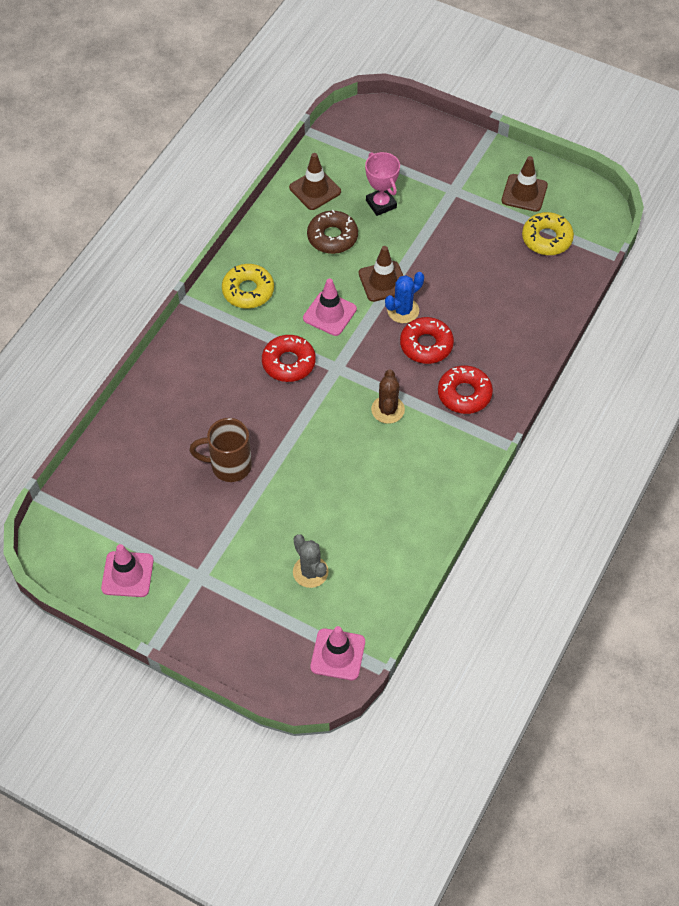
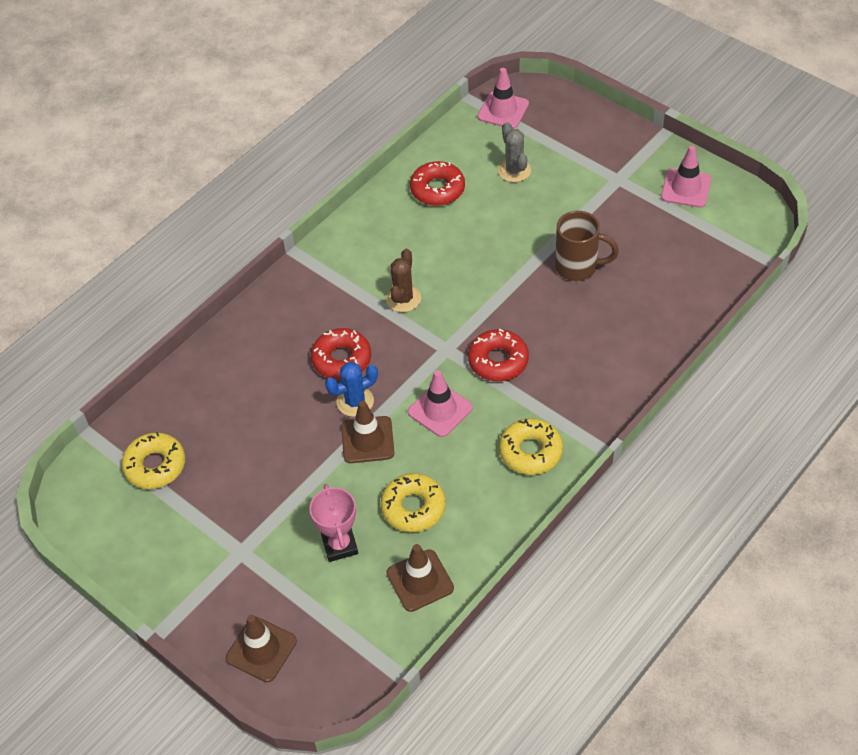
camera: 165 degrees left, 5 degrees down
brown donut [307,210,358,254] -> yellow donut [381,473,446,532]
red donut [438,365,493,414] -> red donut moved to [410,161,465,206]
brown traffic cone [502,156,548,212] -> brown traffic cone moved to [226,615,297,682]

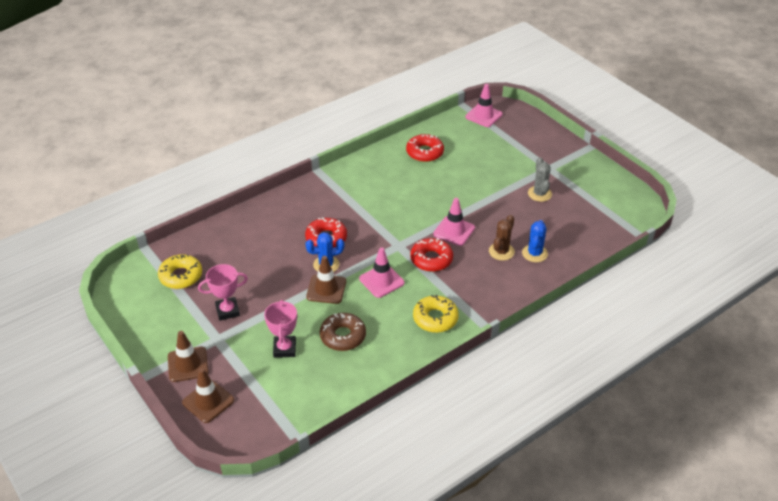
camera: 10 degrees right, 10 degrees down
yellow donut [381,473,446,532] -> brown donut [320,313,366,351]
brown cactus [386,249,421,312] -> brown cactus moved to [489,215,515,261]
brown traffic cone [386,544,454,612] -> brown traffic cone moved to [168,331,209,382]
grey cactus [498,122,531,182] -> grey cactus moved to [528,157,552,202]
brown mug [555,211,619,281] -> none
pink traffic cone [661,146,711,208] -> pink traffic cone moved to [433,198,475,246]
none -> pink trophy [198,264,248,320]
none -> blue cactus [522,220,548,262]

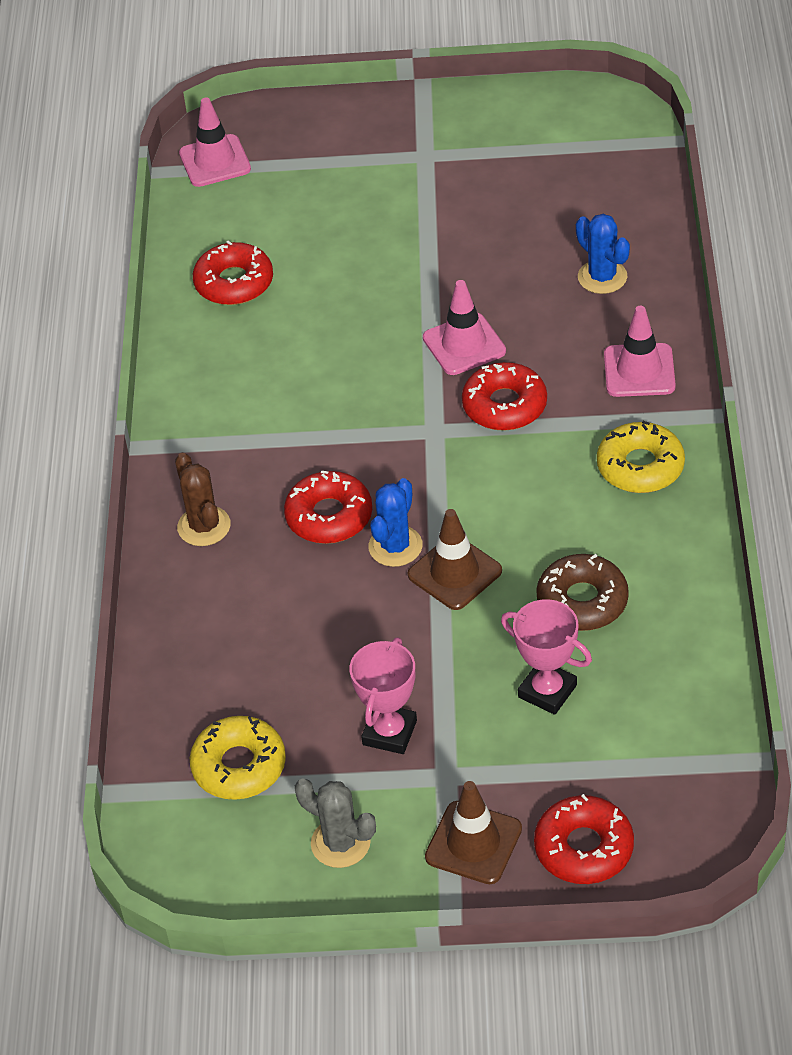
camera: 50 degrees left, 5 degrees up
brown traffic cone [182,368,234,423] -> red donut [534,794,634,884]
pink traffic cone [359,247,404,298] -> pink traffic cone moved to [604,306,676,397]
brown cactus [489,215,515,261] -> brown cactus moved to [175,453,231,546]
grey cactus [528,157,552,202] -> grey cactus moved to [295,779,376,868]

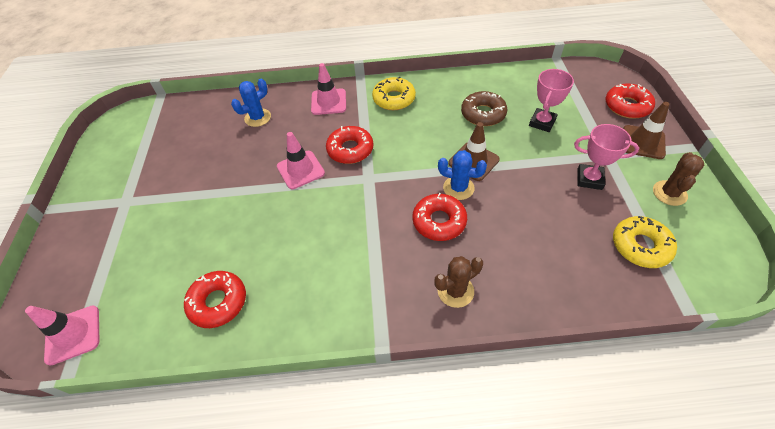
camera: 95 degrees left, 5 degrees up
grey cactus [295,779,376,868] -> brown cactus [653,152,704,206]

